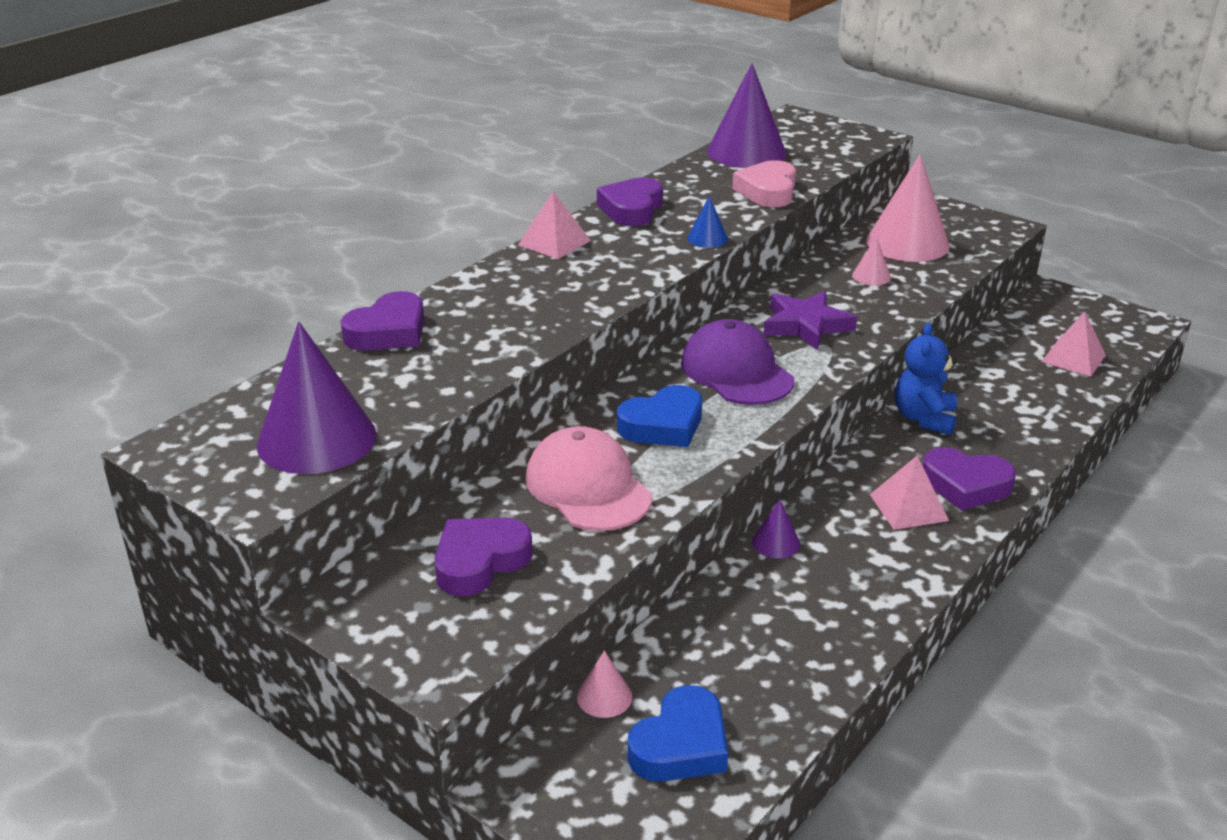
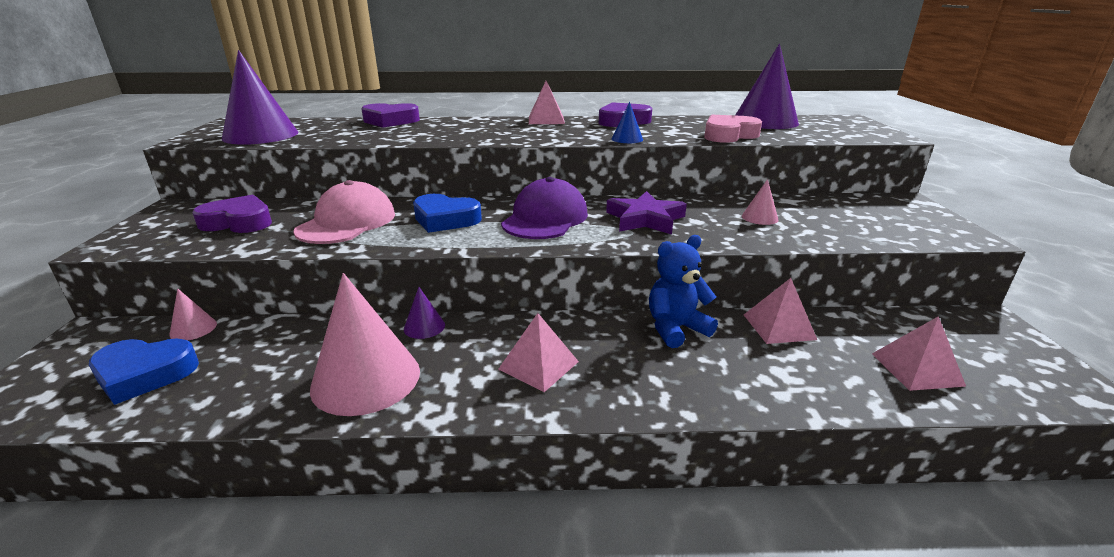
camera: 50 degrees right, 5 degrees down
pink cone [866,154,950,262] -> pink cone moved to [310,273,420,416]
purple heart [922,447,1016,510] -> none
none -> pink pyramid [744,278,817,344]

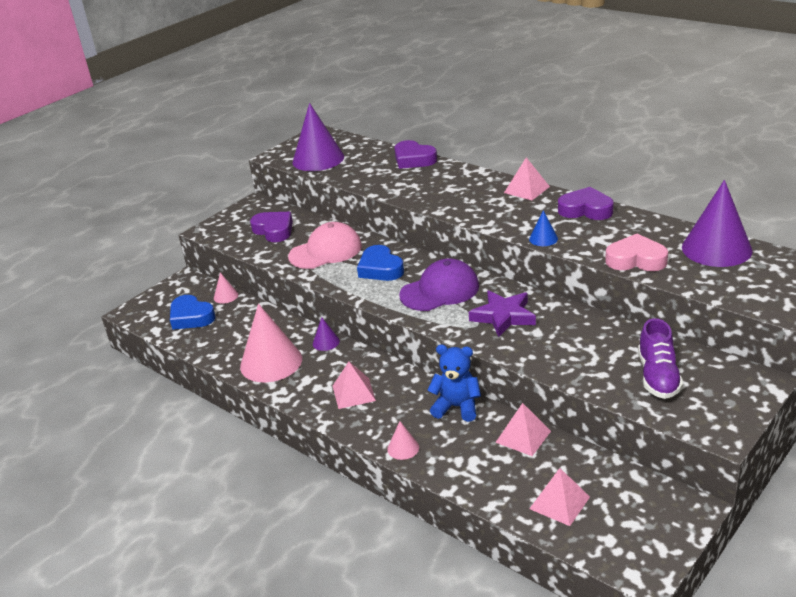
camera: 45 degrees right, 5 degrees up
pink cone [742,179,779,225] -> pink cone moved to [387,421,419,460]
none -> purple shoe [638,318,683,399]

